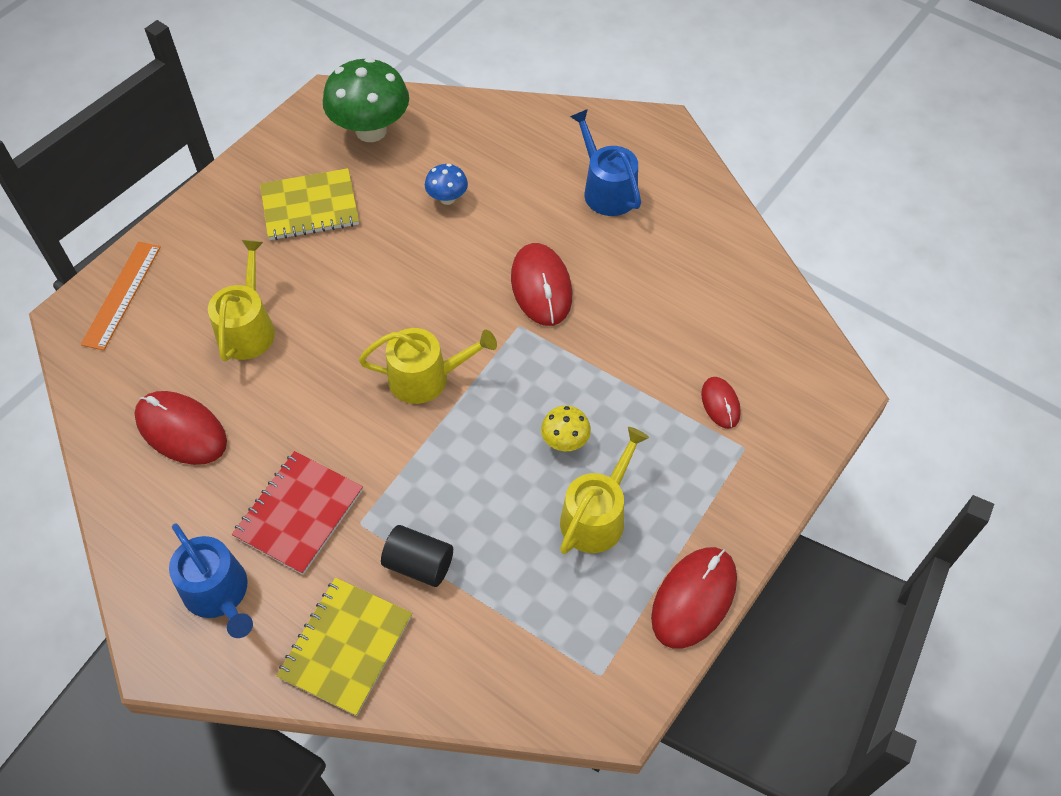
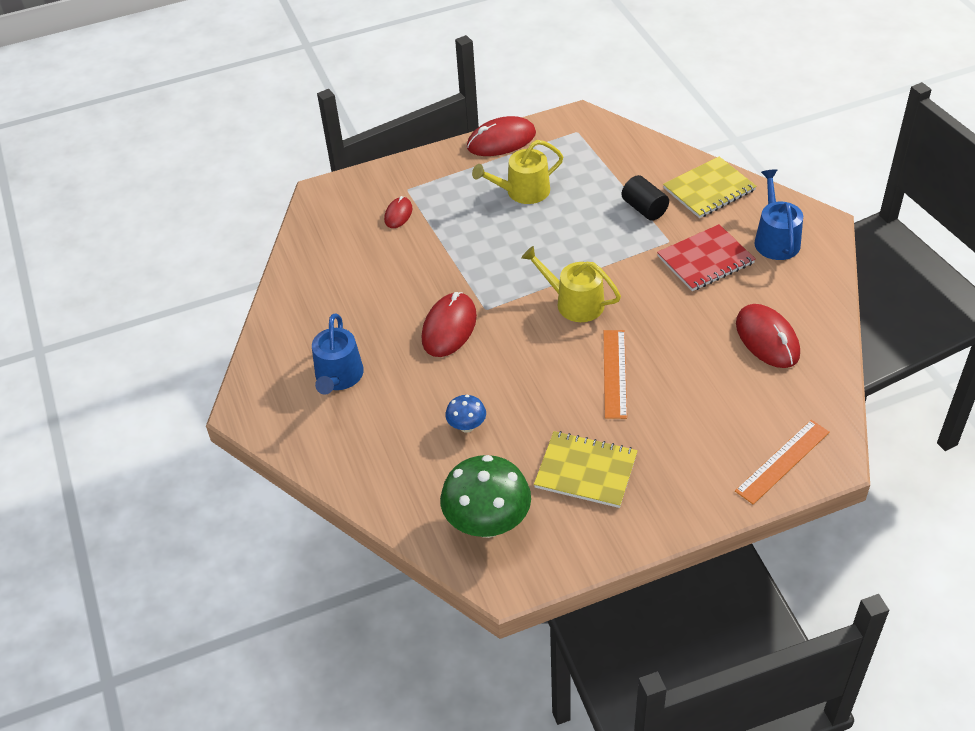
camera: 145 degrees left, 10 degrees down
yellow watering can [208,240,275,362] -> none
yellow mushroom [541,405,591,451] -> none
none -> orange ruler [603,330,627,419]

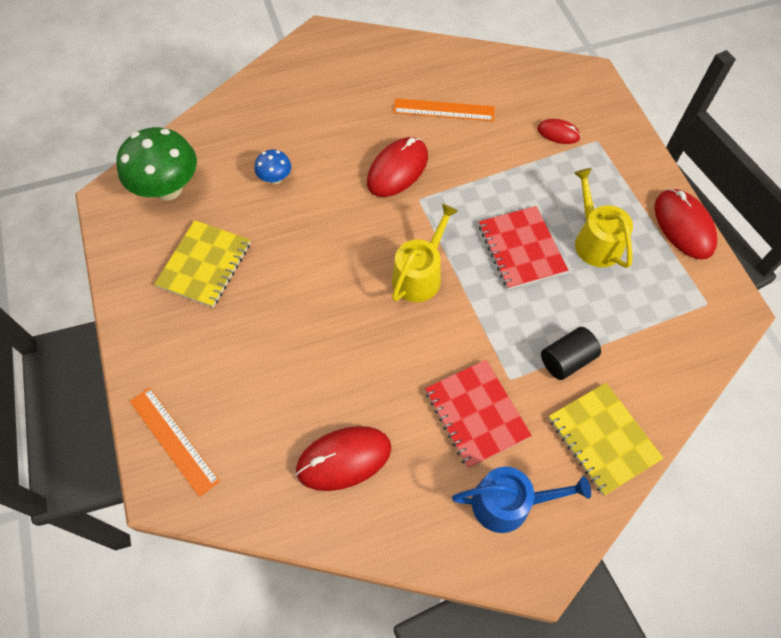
camera: 90 degrees right, 15 degrees up
blue watering can [312,314,364,395] -> none
red mouse [422,292,477,357] -> red mouse turned 75 degrees counterclockwise [367,137,428,197]
orange ruler [603,330,627,419] -> orange ruler moved to [393,98,495,121]
none -> red notebook [479,206,568,289]

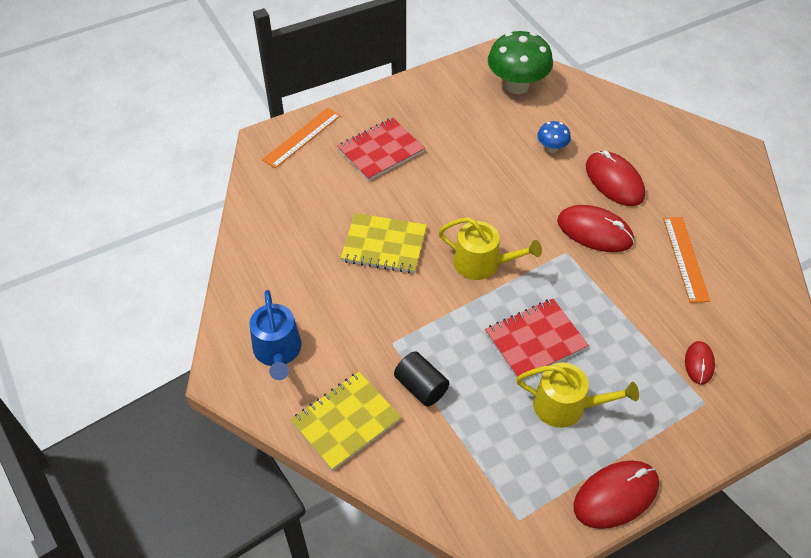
camera: 80 degrees right, 10 degrees down
yellow notebook [154,220,250,307] -> yellow notebook moved to [341,213,427,273]
red mouse [296,426,392,491] -> red mouse moved to [586,150,645,206]
red notebook [425,360,532,468] -> red notebook moved to [337,118,425,181]
yellow watering can [574,168,633,268] -> yellow watering can turned 45 degrees clockwise [516,362,639,428]

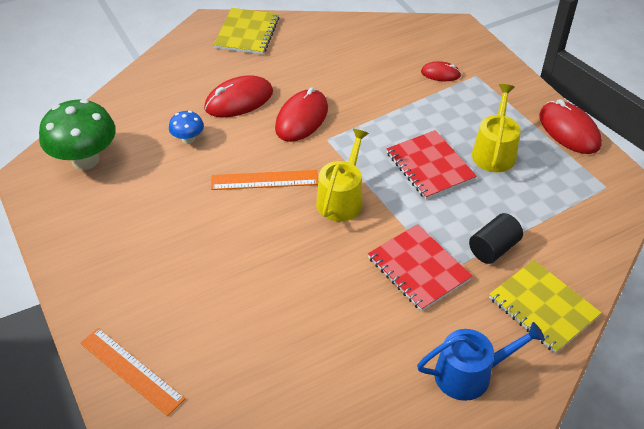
camera: 90 degrees left, 5 degrees down
red notebook [337,118,425,181] -> red notebook moved to [368,224,473,311]
yellow notebook [341,213,427,273] -> yellow notebook moved to [214,8,279,55]
orange ruler [663,217,710,303] -> orange ruler moved to [211,170,318,190]

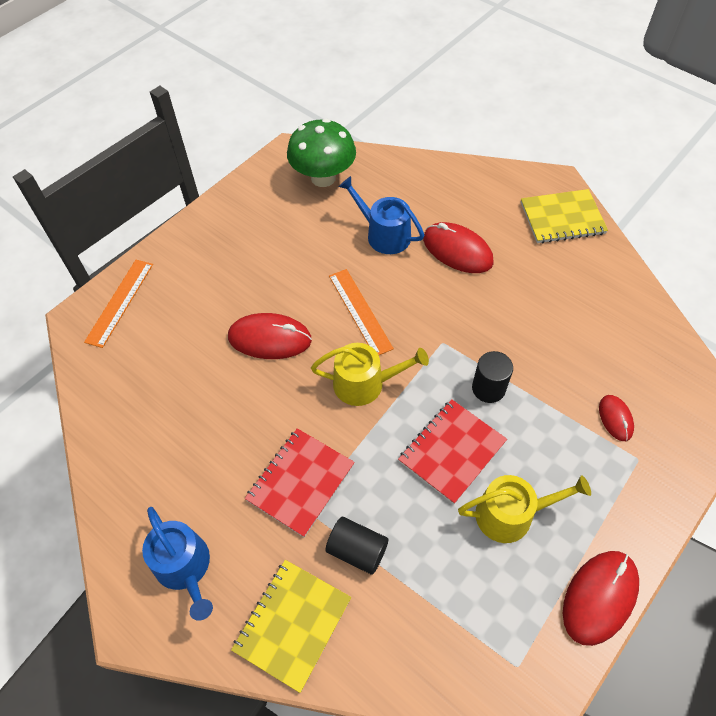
camera: 70 degrees right, 10 degrees up
blue mushroom [169,111,204,144] -> blue watering can [339,176,424,254]
red mouse [275,87,328,142] -> red mouse moved to [228,313,312,359]
none -> black cylinder [472,351,513,403]

